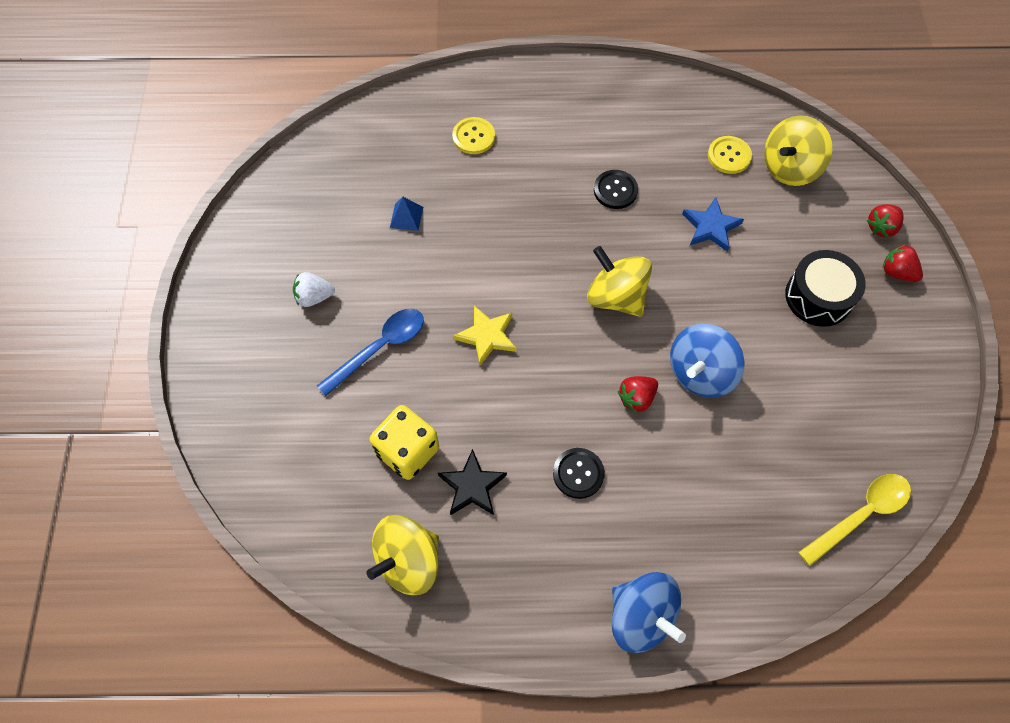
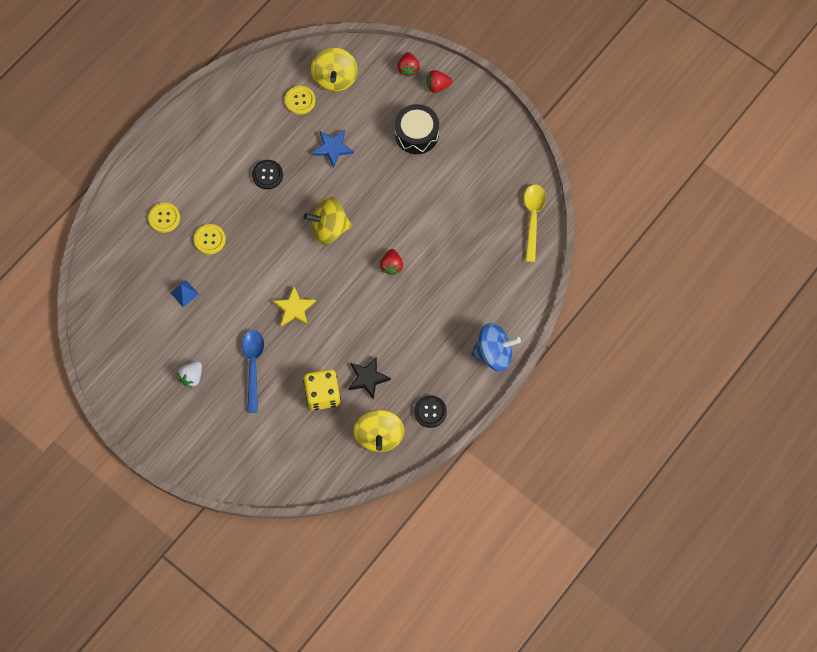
camera: 50 degrees left, 5 degrees up
black button [553,448,605,499] -> black button moved to [414,395,447,428]
blue spinning top [670,324,745,398] -> none
none -> yellow button [194,224,226,254]

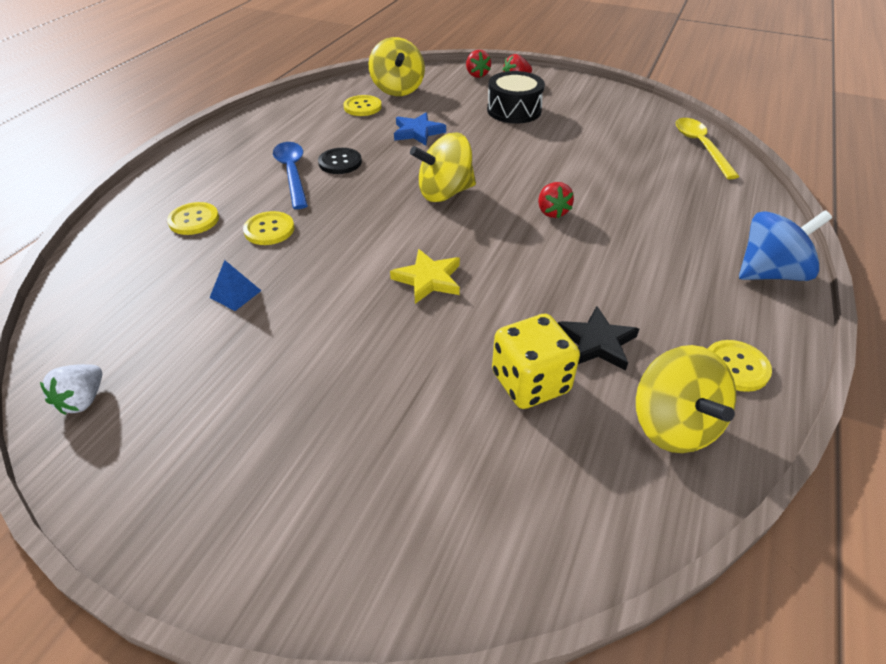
camera: 15 degrees left, 25 degrees down
white strawberry [178,361,202,387] -> white strawberry moved to [40,364,102,415]
blue spoon [242,330,264,413] -> blue spoon moved to [273,142,308,209]
black button [414,395,447,428] -> yellow button [708,340,772,392]

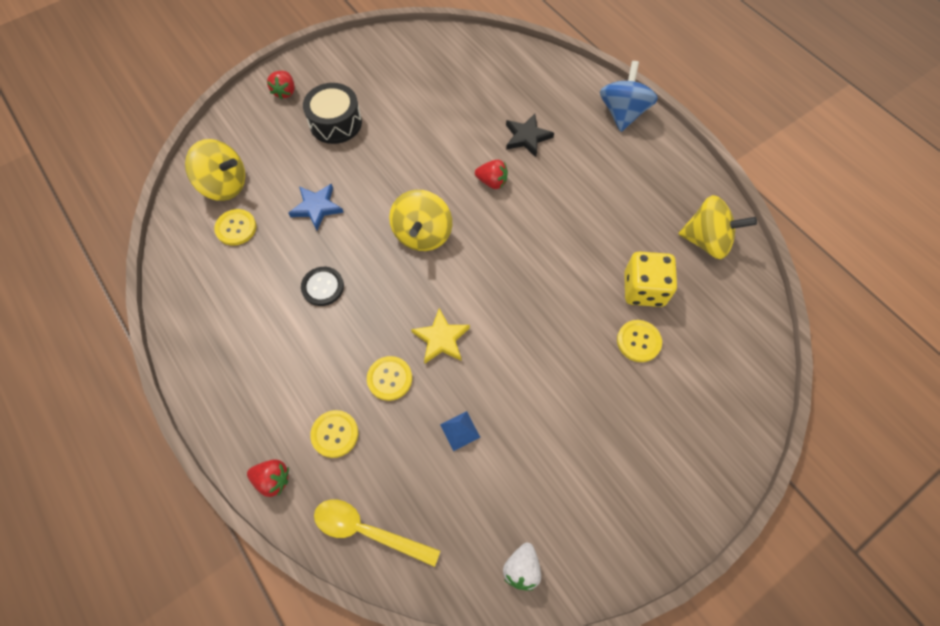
camera: 60 degrees left, 20 degrees up
white strawberry [40,364,102,415] -> white strawberry turned 60 degrees clockwise [503,543,541,591]
blue spoon [273,142,308,209] -> none
yellow star [390,249,460,304] -> yellow star moved to [411,308,470,363]
red strawberry [466,50,491,78] -> red strawberry moved to [247,459,289,497]
black star [558,306,639,371] -> black star moved to [506,114,554,157]
yellow spoon [676,118,739,179] -> yellow spoon moved to [314,499,440,567]
yellow button [708,340,772,392] -> yellow button moved to [617,320,662,362]

